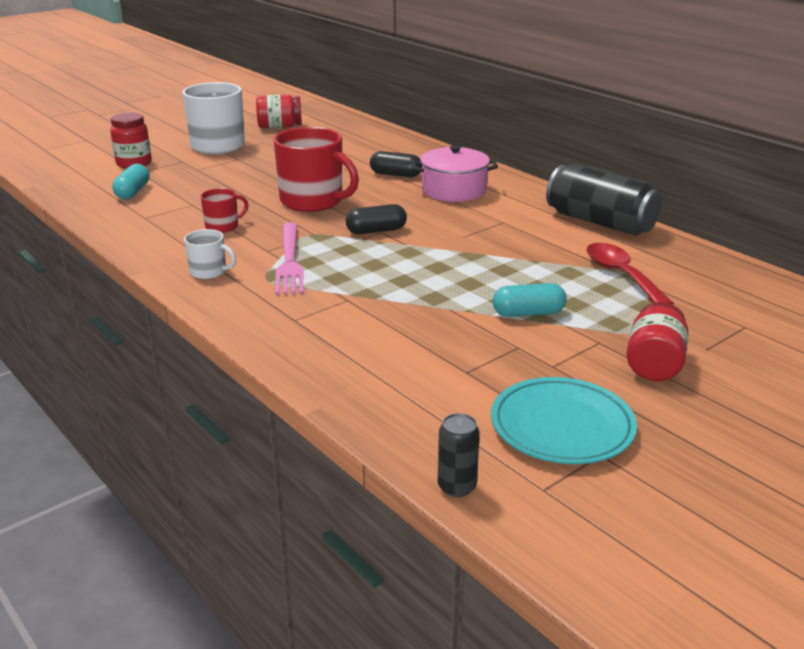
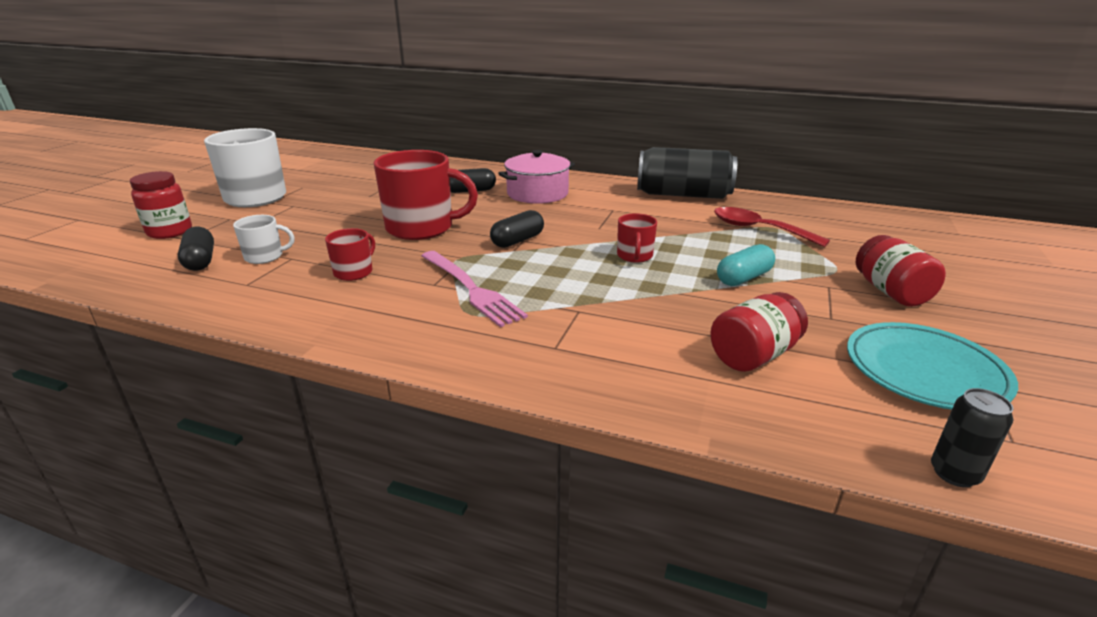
camera: 30 degrees left, 0 degrees up
turquoise capsule [112,164,150,199] -> black capsule [178,227,214,271]
white mug [184,229,236,279] -> white mug moved to [233,215,295,264]
red jar [256,95,302,128] -> red jar moved to [710,292,808,372]
none -> red mug [617,213,657,263]

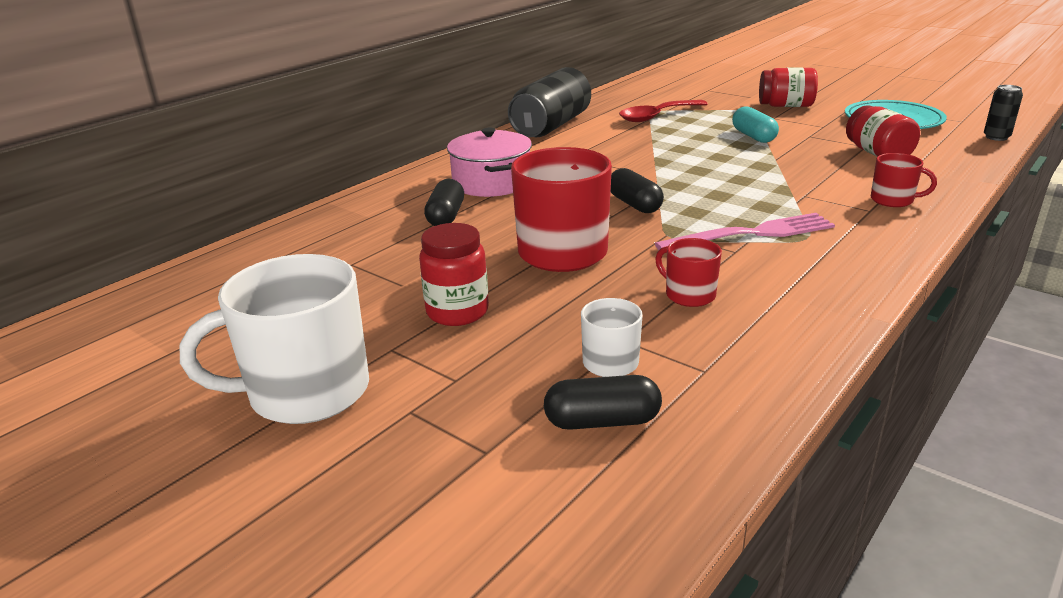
camera: 70 degrees left, 0 degrees up
red jar [130,171,192,239] -> red jar moved to [419,223,489,326]
red mug [617,213,657,263] -> red mug moved to [871,153,937,207]

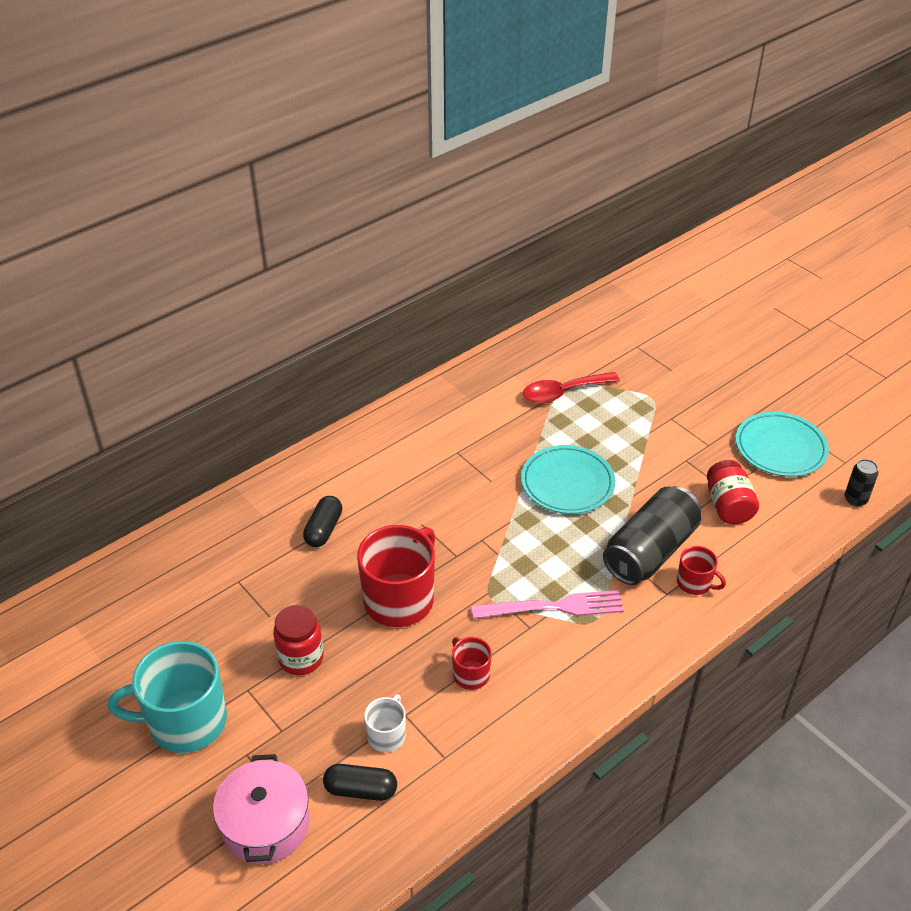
camera: 10 degrees right, 15 degrees up
white mug [180,254,369,424] -> turquoise mug [108,641,227,753]
pink pot [447,128,532,197] -> pink pot moved to [213,754,310,864]
black can [508,67,591,137] -> black can moved to [603,486,701,585]
black capsule [611,168,664,213] -> none
turquoise capsule [732,106,779,143] -> none
red jar [759,68,818,107] -> none
none -> turquoise plate [521,445,615,514]

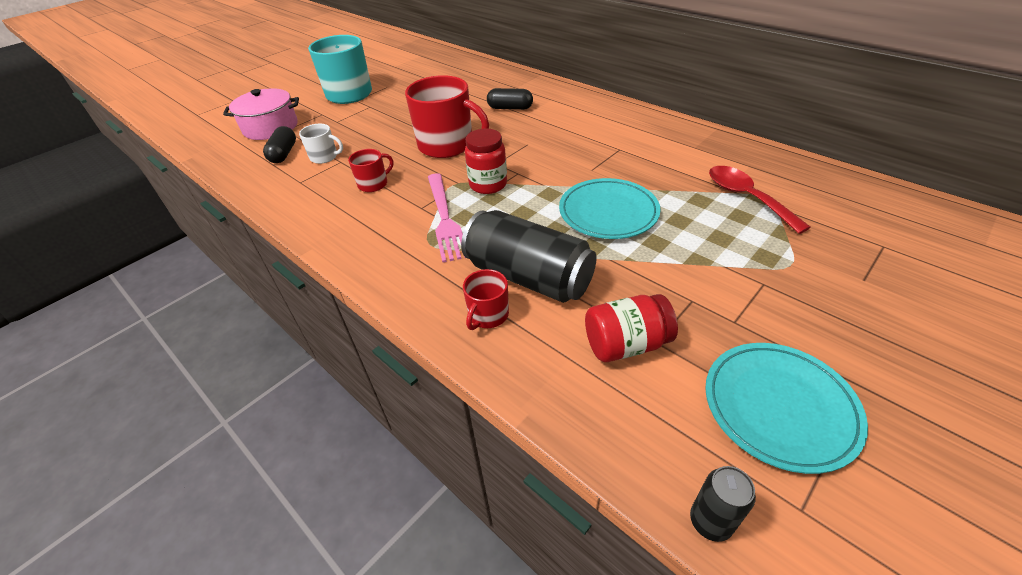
camera: 85 degrees right, 0 degrees up
red jar [273,605,324,675] -> red jar moved to [465,129,507,194]

